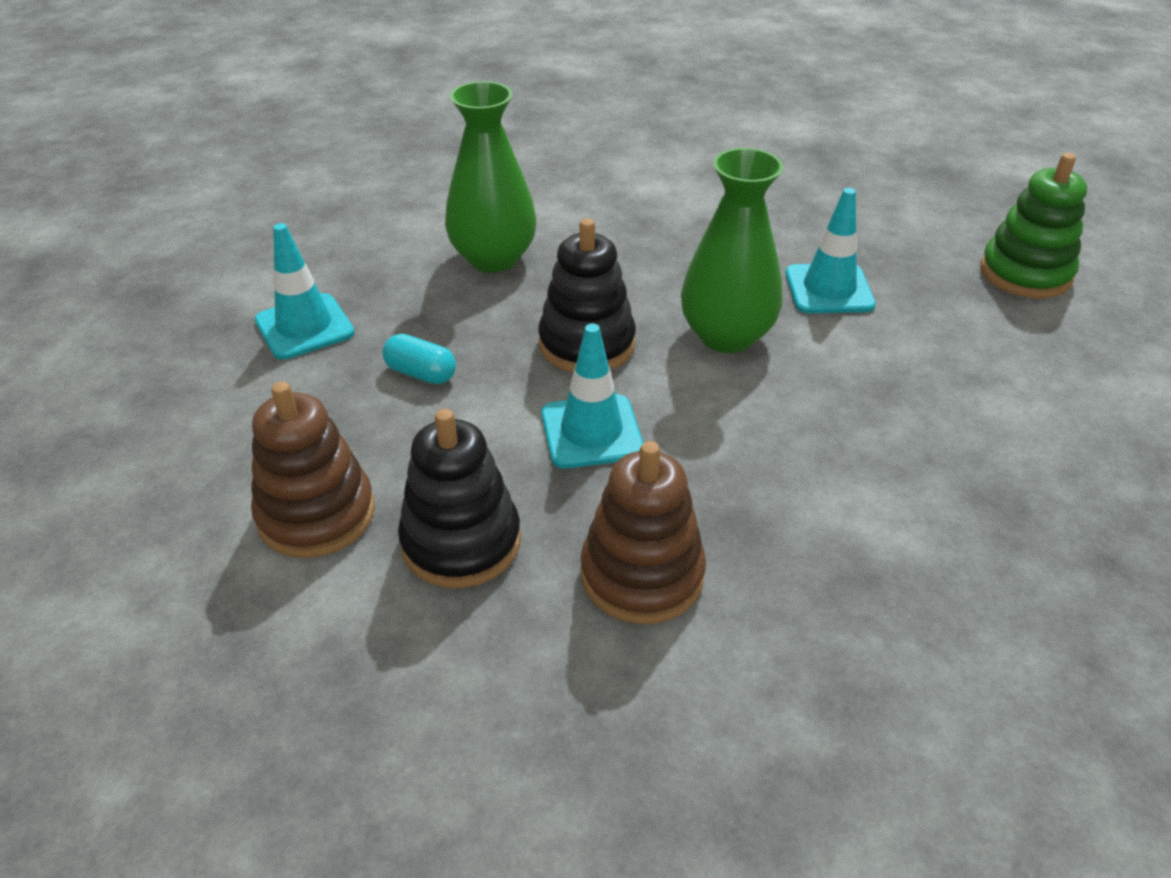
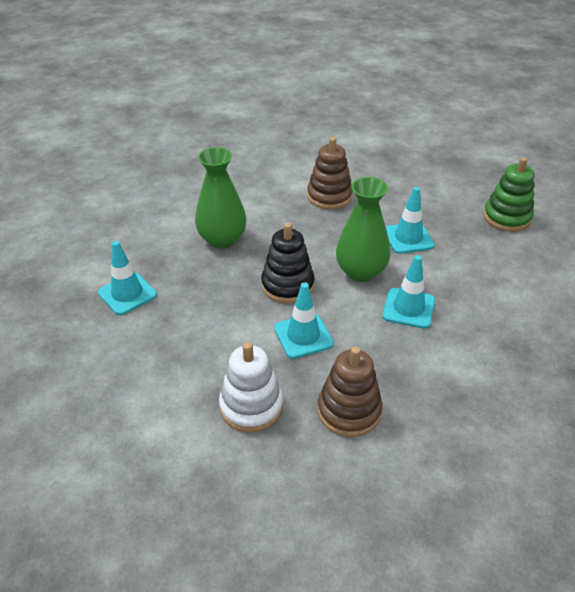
camera: 10 degrees left, 0 degrees up
brown stacking toy [251,381,375,558] -> brown stacking toy moved to [307,137,353,209]
turquoise capsule [382,334,456,384] -> none
black stacking toy [398,409,521,588] -> white stacking toy [219,342,283,433]
none -> turquoise traffic cone [382,255,435,329]

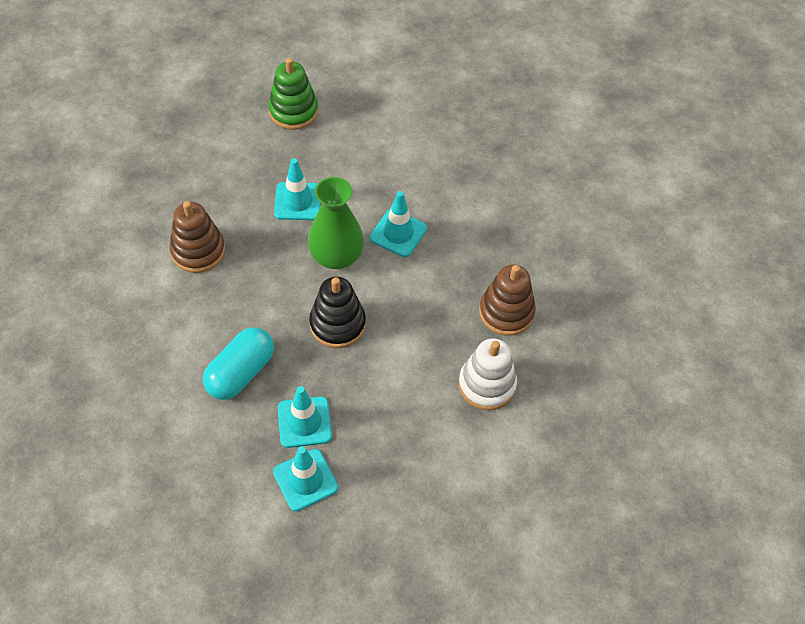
camera: 80 degrees left, 15 degrees up
green vase [195,147,246,249] -> turquoise capsule [203,327,274,400]
turquoise traffic cone [274,282,334,359] -> turquoise traffic cone moved to [278,386,332,448]

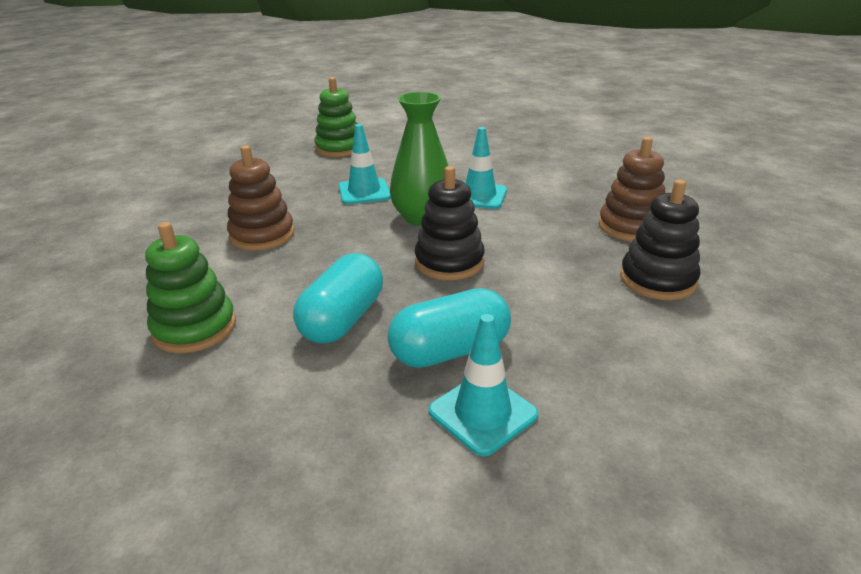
camera: 10 degrees left, 25 degrees down
turquoise traffic cone [278,386,332,448] -> turquoise capsule [388,288,511,368]
white stacking toy [459,338,517,410] -> black stacking toy [620,180,700,300]
none -> green stacking toy [145,222,236,353]

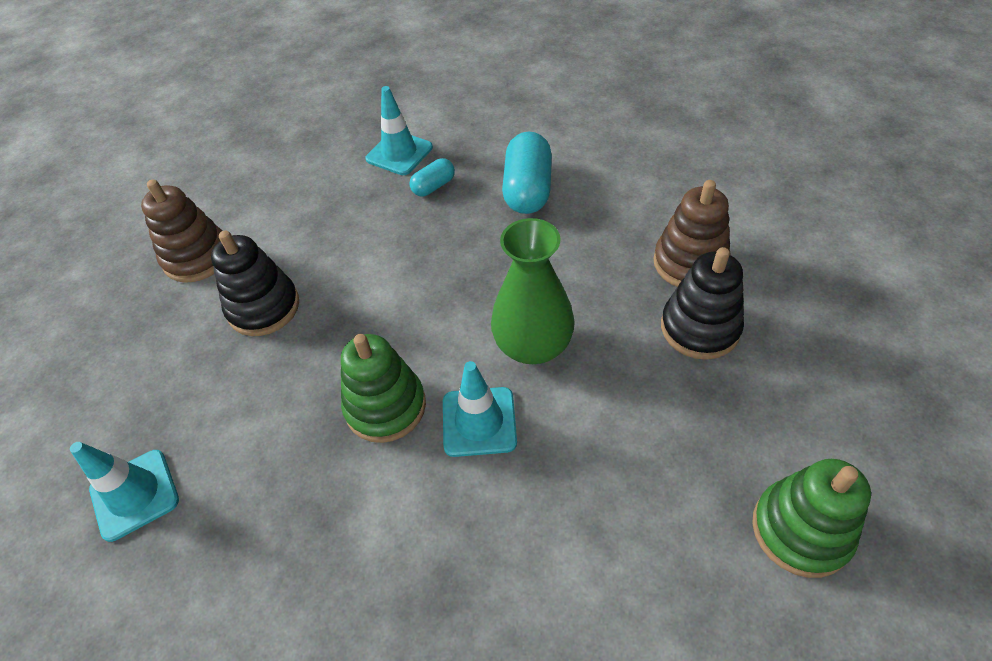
camera: 165 degrees right, 20 degrees up
green stacking toy [145,222,236,353] -> green stacking toy moved to [341,334,426,443]
turquoise traffic cone [339,124,391,204] -> turquoise traffic cone moved to [70,442,179,542]
turquoise capsule [388,288,511,368] -> turquoise capsule [409,158,455,196], size x0.54
black stacking toy [414,166,485,280] -> black stacking toy moved to [661,247,744,360]
brown stacking toy [598,137,665,241] -> brown stacking toy moved to [141,179,222,283]

